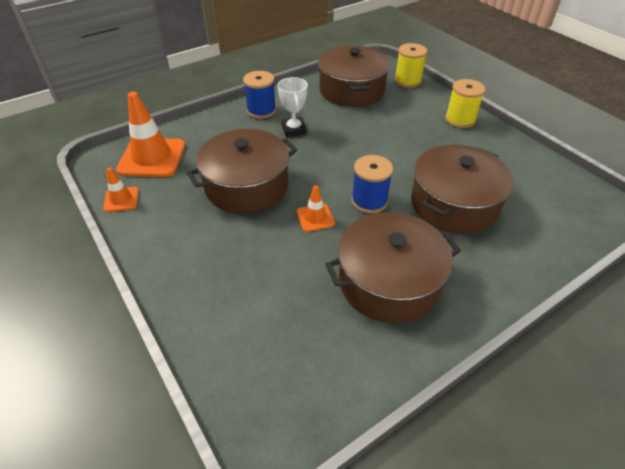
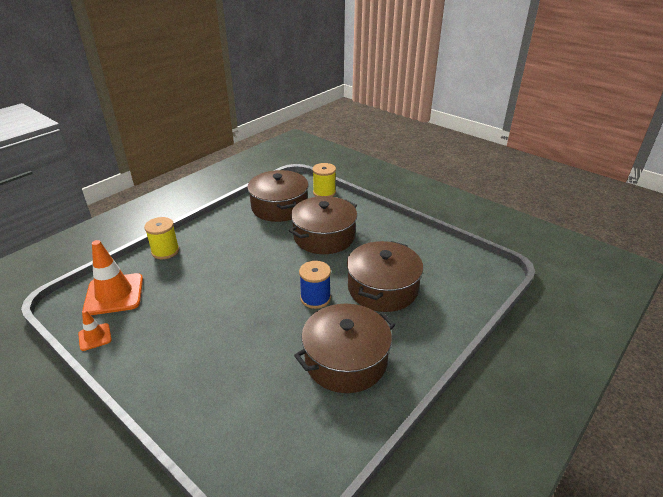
camera: 15 degrees left, 10 degrees down
brown pot [187,129,297,214] -> brown pot moved to [289,196,357,254]
blue spool [243,71,276,119] -> none
white trophy [277,77,308,137] -> none
orange traffic cone [296,185,335,232] -> none
yellow spool [445,79,485,128] -> yellow spool moved to [144,217,179,259]

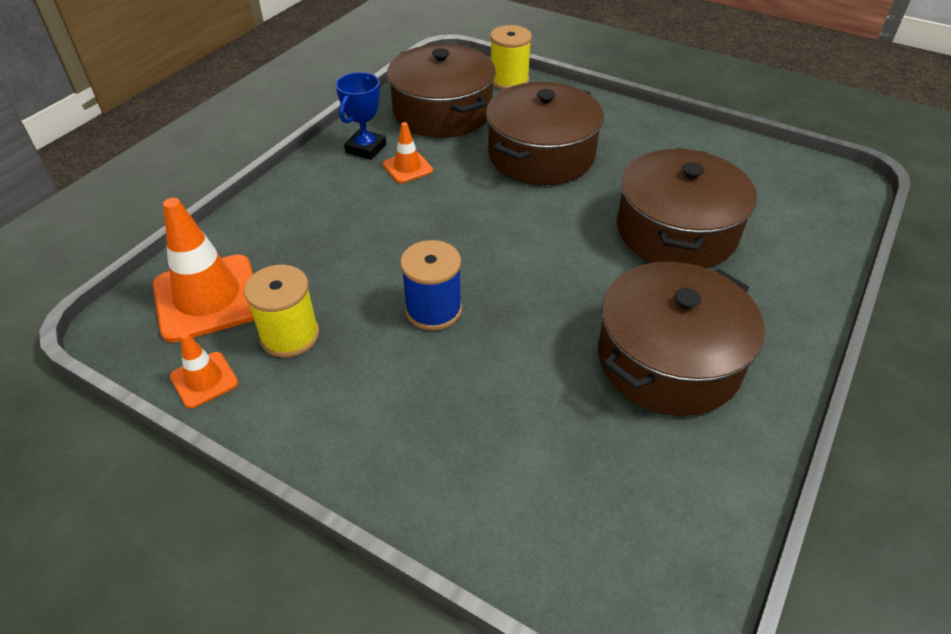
camera: 10 degrees left, 10 degrees up
yellow spool [144,217,179,259] -> yellow spool moved to [244,265,319,358]
blue spool [299,261,331,309] -> blue spool moved to [400,240,462,330]
none -> blue trophy [336,72,386,160]
none -> orange traffic cone [383,122,433,183]

